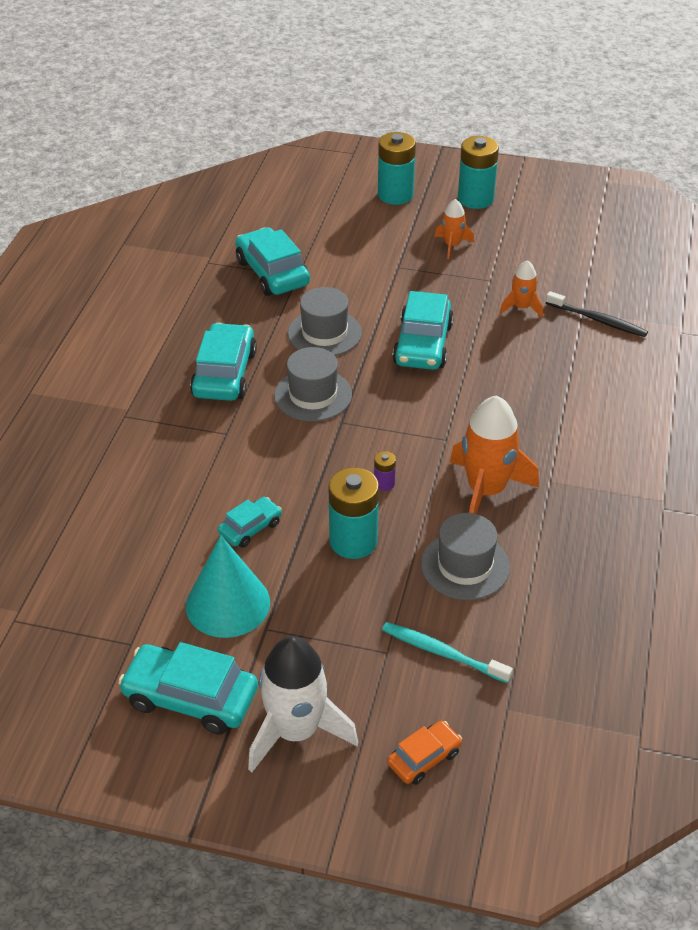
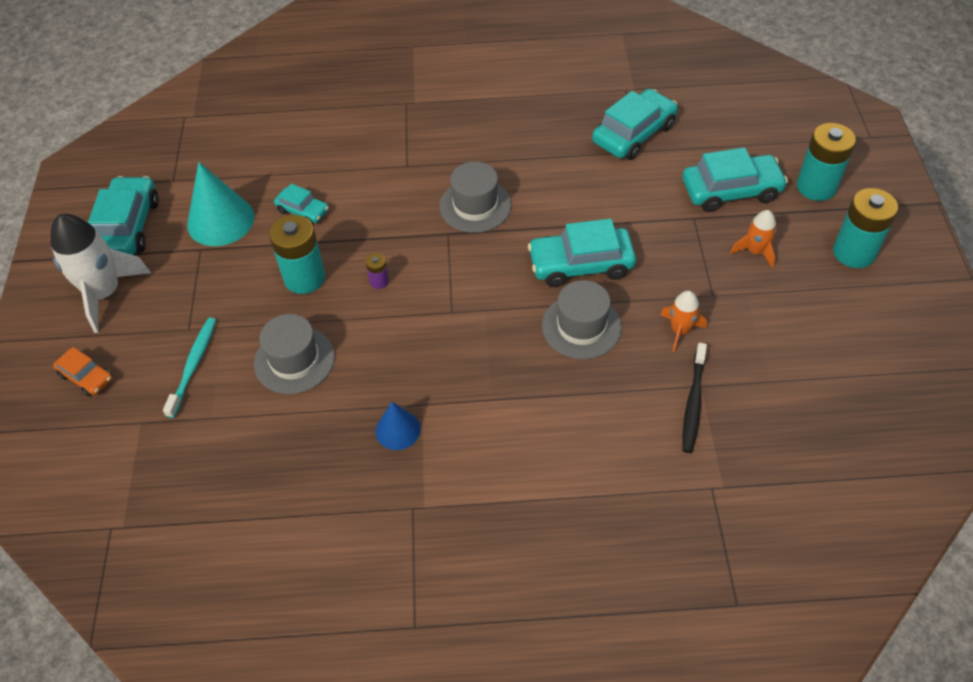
camera: 75 degrees right, 10 degrees up
turquoise car [190,323,257,401] -> turquoise car moved to [682,147,788,212]
grey hat [288,287,362,356] -> grey hat moved to [542,280,622,359]
orange rocket [450,395,539,514] -> none
none -> blue cone [375,402,421,450]

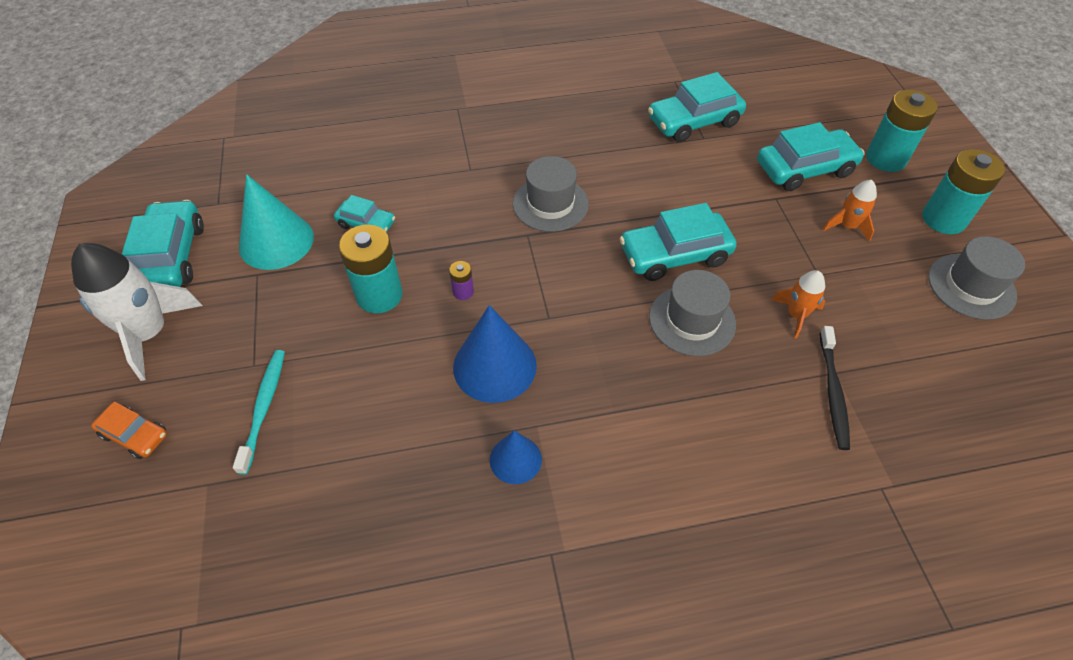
camera: 10 degrees left, 0 degrees up
grey hat [254,314,335,394] -> grey hat moved to [928,236,1025,320]
turquoise car [592,89,678,160] -> turquoise car turned 150 degrees counterclockwise [648,72,746,142]
none -> blue cone [453,305,537,403]

